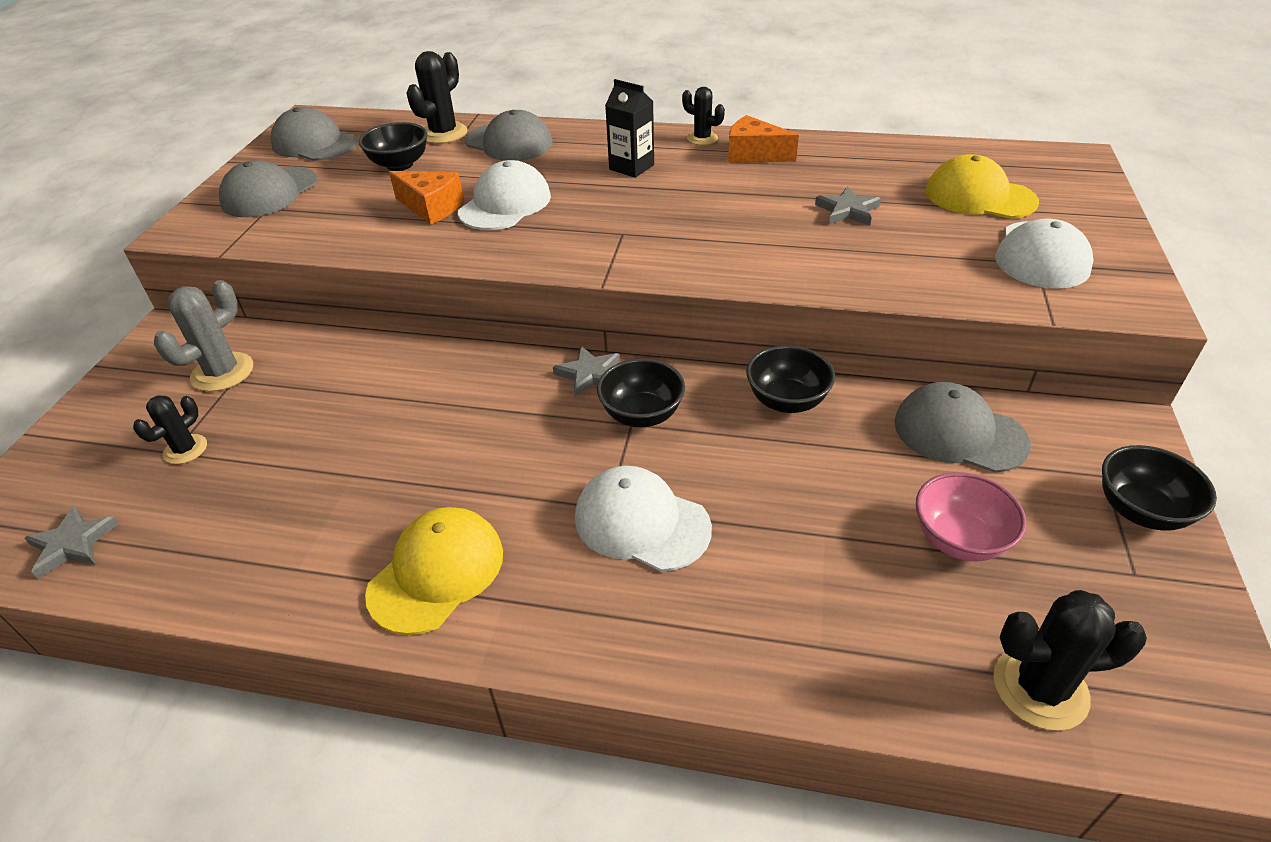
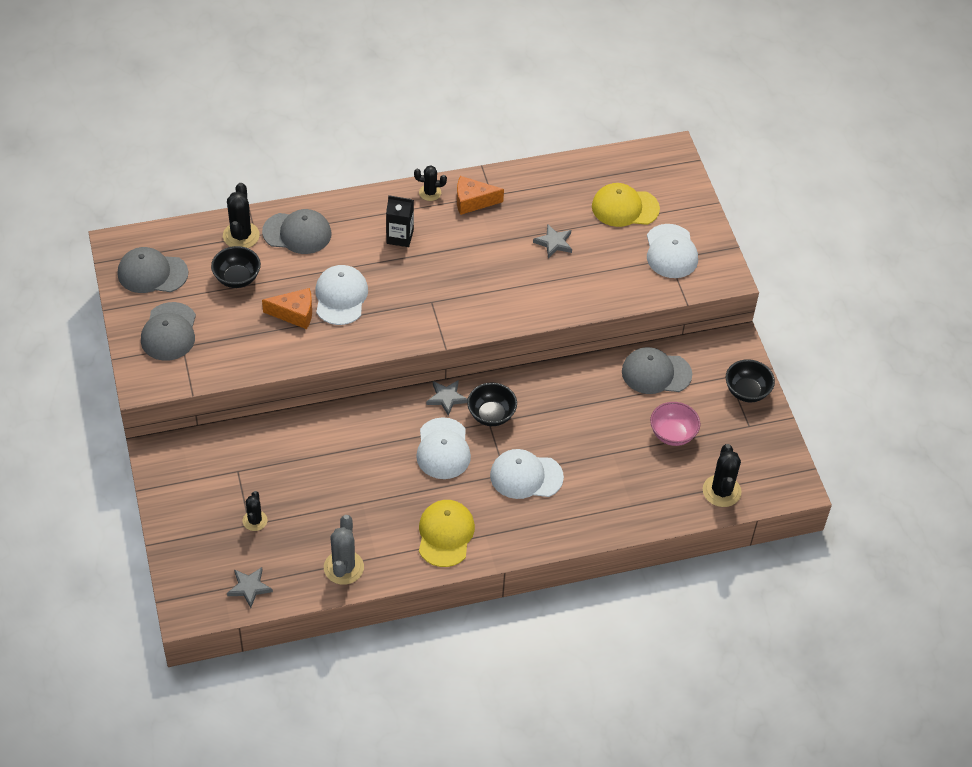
camera: 30 degrees left, 10 degrees up
grey cactus [154,280,253,392] -> grey cactus moved to [324,515,364,585]
black bowl [746,345,835,413] -> none
black cactus [993,590,1147,731] -> black cactus turned 60 degrees counterclockwise [703,444,741,507]
none -> white cap [416,417,471,479]

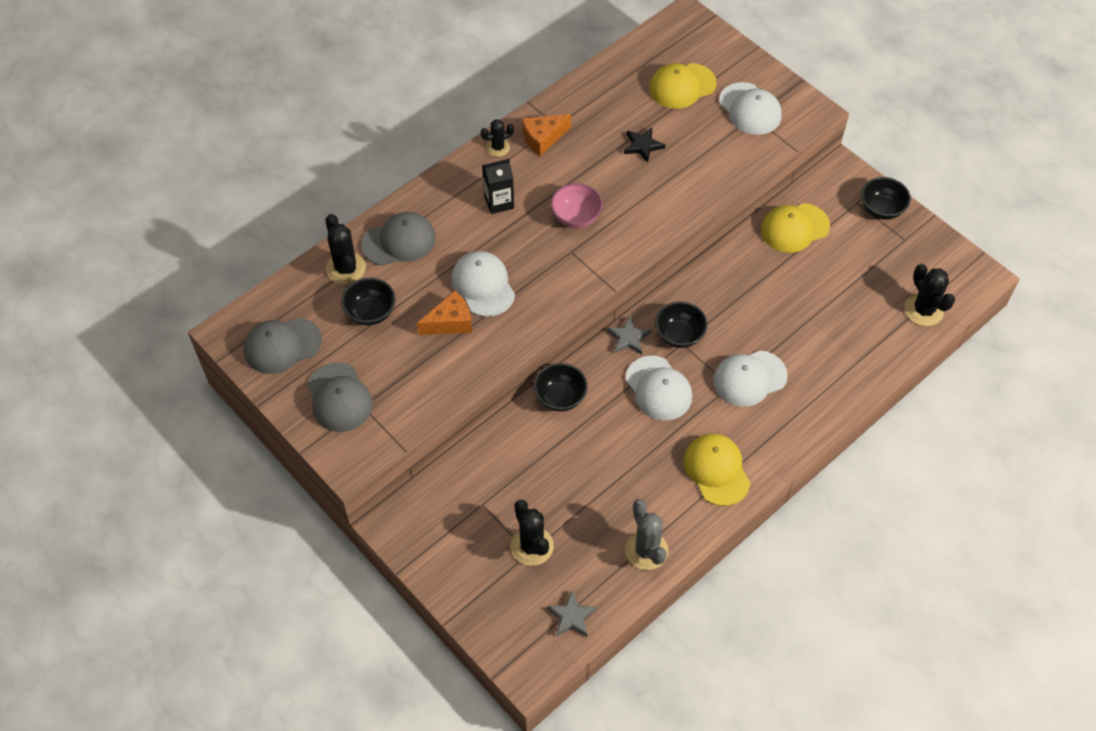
camera: 25 degrees left, 5 degrees up
black cactus [243,491,267,531] -> black cactus [511,500,554,566], size x1.60
grey star [533,224,572,258] -> black star [624,128,665,163]
grey cap [622,347,692,394] -> yellow cap [761,203,830,253]
pink bowl [650,402,700,446] -> pink bowl moved to [551,183,603,228]
none -> black bowl [534,363,588,411]

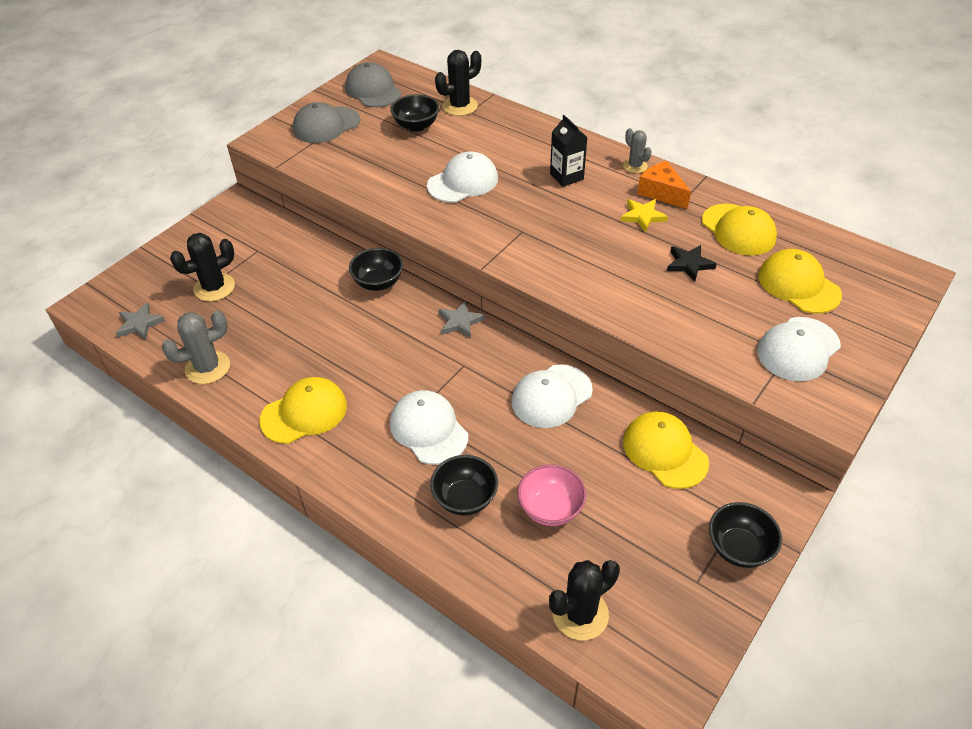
camera: 80 degrees right, 10 degrees down
grey cap [361,212,436,266] -> none
orange cheese [417,291,472,335] -> none
black cactus [481,119,514,157] -> grey cactus [623,128,652,173]
pink bowl [551,183,603,228] -> pink bowl moved to [517,464,586,526]
white cap [626,356,692,421] -> white cap moved to [511,365,593,428]
black bowl [655,301,708,348] -> black bowl moved to [430,455,498,515]
none -> yellow star [620,199,668,232]
none -> yellow cap [702,204,777,255]

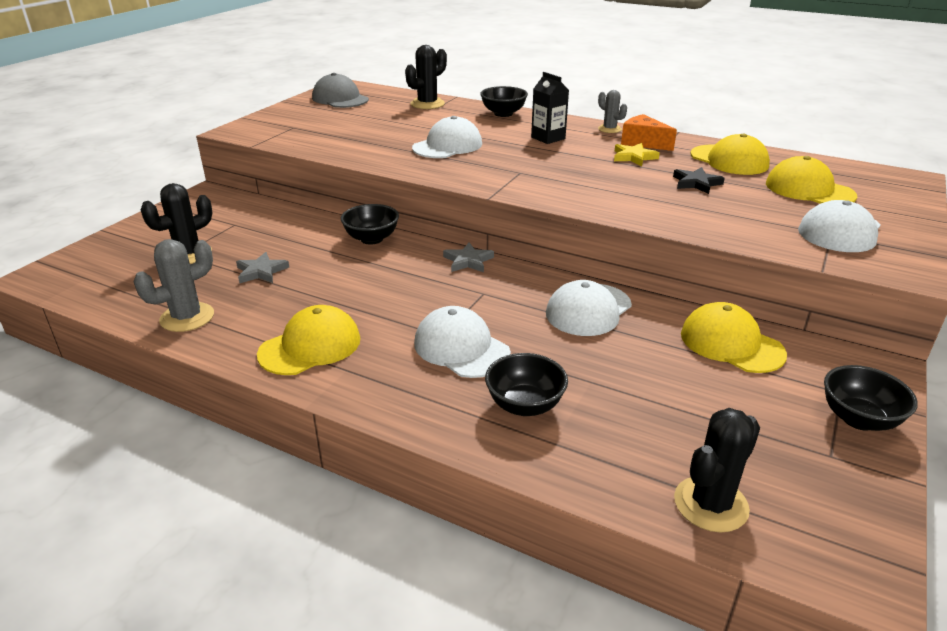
camera: 10 degrees left, 15 degrees down
grey star [116,302,165,340] -> grey star moved to [236,252,289,283]
grey cap [293,102,360,143] -> none
black bowl [390,94,439,132] -> black bowl moved to [480,86,528,117]
pink bowl [517,464,586,526] -> none

